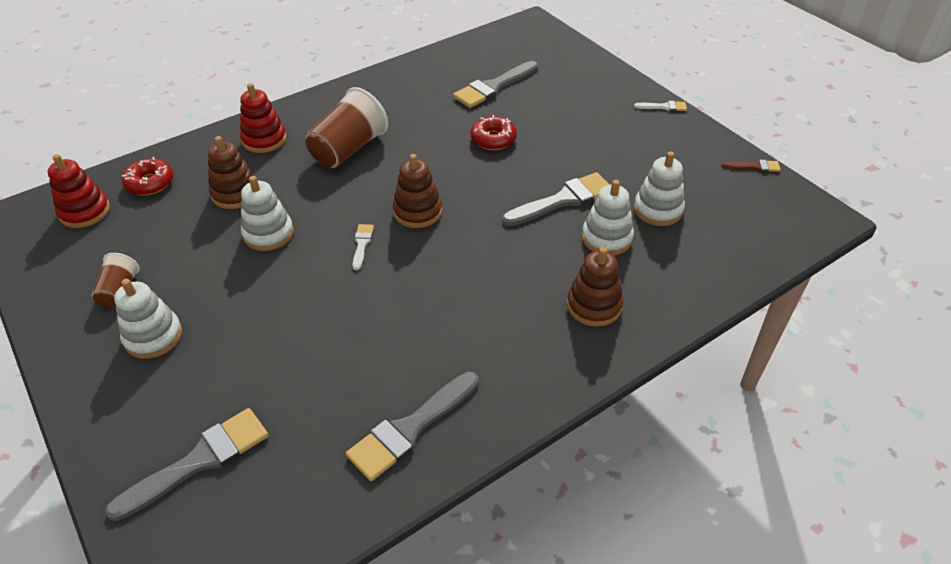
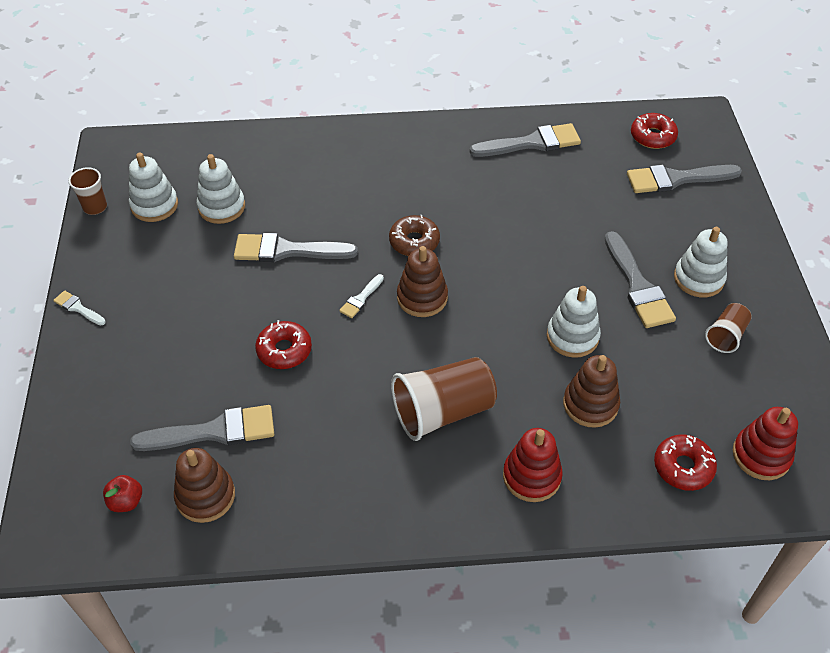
camera: 150 degrees left, 5 degrees up
white brush [352,224,374,270] -> white brush moved to [339,274,384,318]
brown stacking toy [567,247,623,327] -> brown stacking toy moved to [174,448,235,523]
white stacking toy [582,180,634,256] -> white stacking toy moved to [129,153,178,222]
brown brush [722,160,781,172] -> brown cup [68,167,107,215]
none -> red apple [103,475,142,512]
none -> brown donut [389,215,440,256]
none -> grey brush [604,231,676,328]
none -> red donut [631,113,678,149]

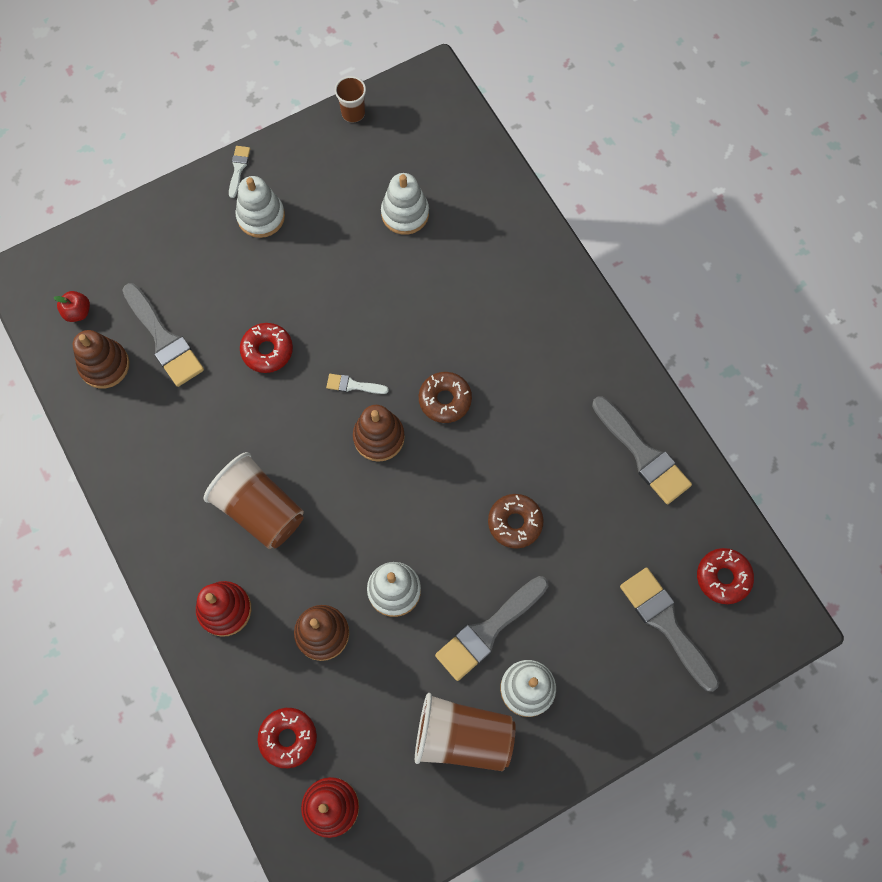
camera: 65 degrees right, 20 degrees up
white stacking toy [129,153,178,222] -> white stacking toy moved to [236,176,285,238]
grey brush [234,233,358,262] -> none
brown cup [705,303,752,353] -> brown cup [415,693,516,771], size x1.86
none -> brown donut [488,494,544,549]

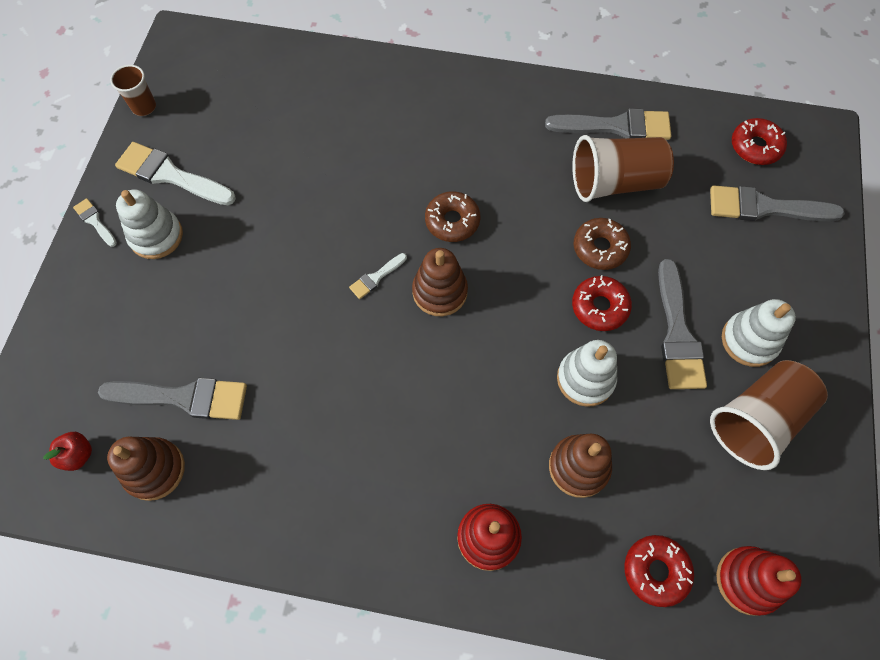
camera: 50 degrees left, 5 degrees down
brown cup [204,452,304,549] -> brown cup moved to [572,135,674,202]
red donut [240,323,293,373] -> red donut moved to [572,275,632,331]
white stacking toy [381,173,429,235] -> none
none -> white brush [115,142,236,205]

